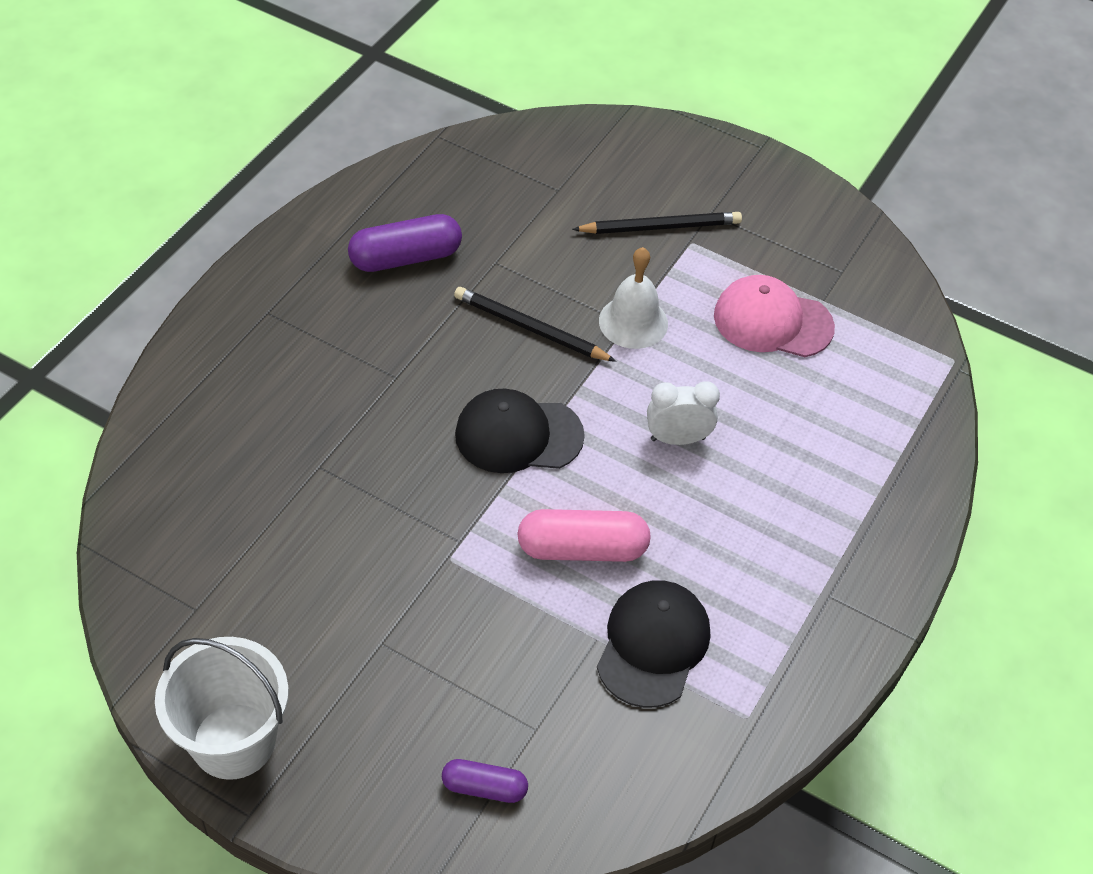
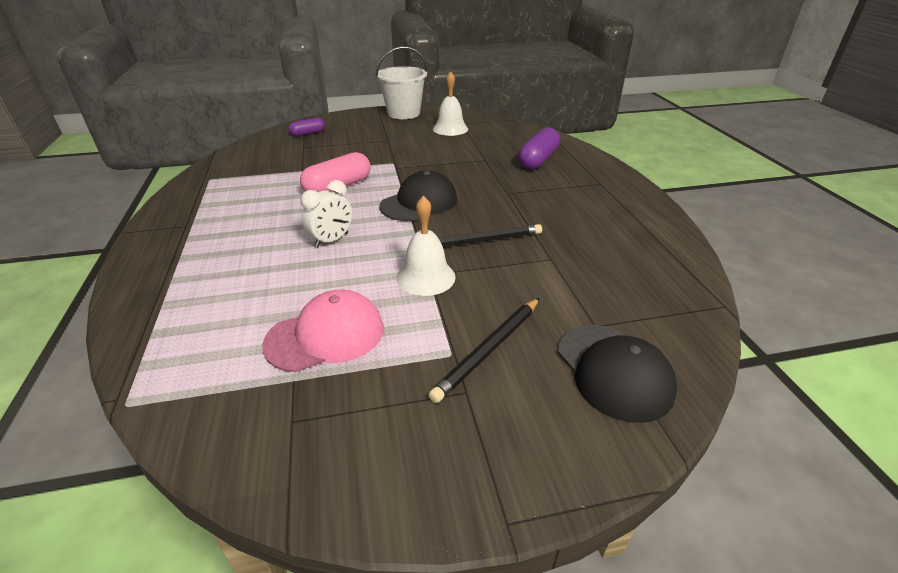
camera: 140 degrees right, 15 degrees down
purple capsule [348,214,462,272] -> purple capsule moved to [518,127,560,169]
black cap [597,580,710,708] -> black cap moved to [558,325,677,423]
none -> white bell [433,71,468,136]

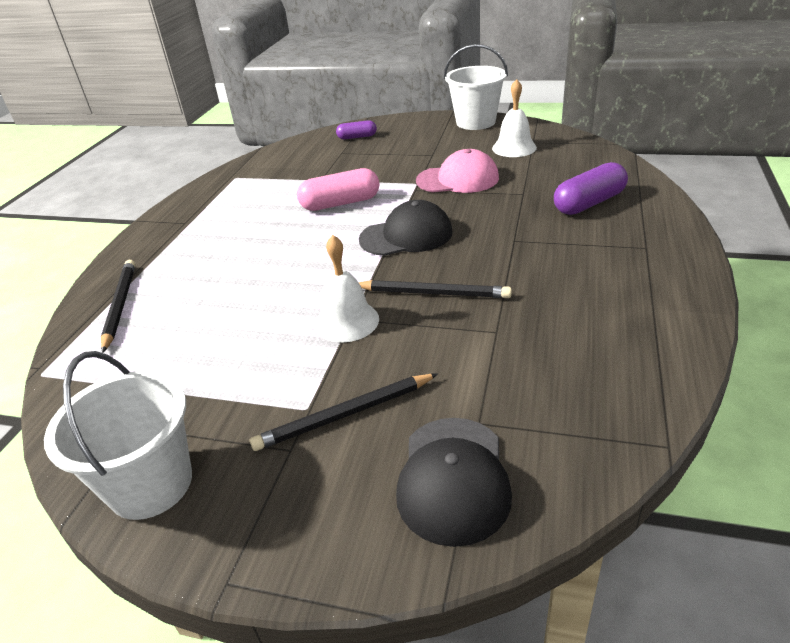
camera: 30 degrees right, 0 degrees up
pink cap [262,290,383,372] -> pink cap moved to [416,149,499,193]
white clock [300,180,353,248] -> none
none -> white bucket [44,351,192,520]
none -> black pencil [101,260,135,353]

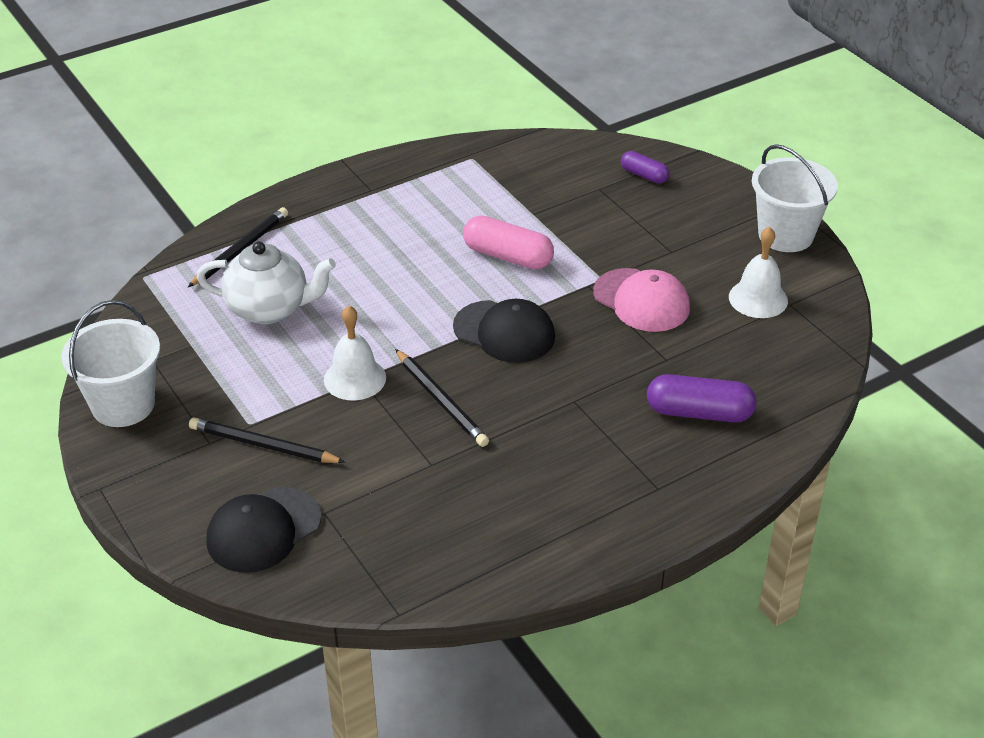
camera: 40 degrees right, 5 degrees up
none -> white teapot [197,242,336,324]

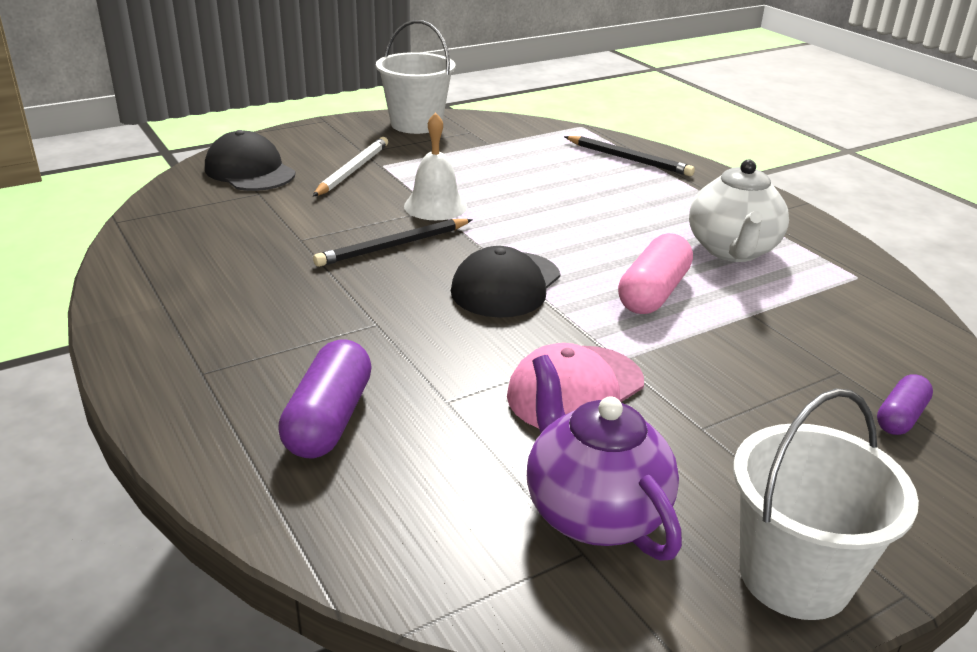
camera: 90 degrees right, 10 degrees down
black pencil [189,417,346,463] -> white pencil [313,137,388,196]
white teapot [197,242,336,324] -> white teapot moved to [689,159,789,262]
white bell [729,226,788,318] -> purple teapot [527,355,682,561]

